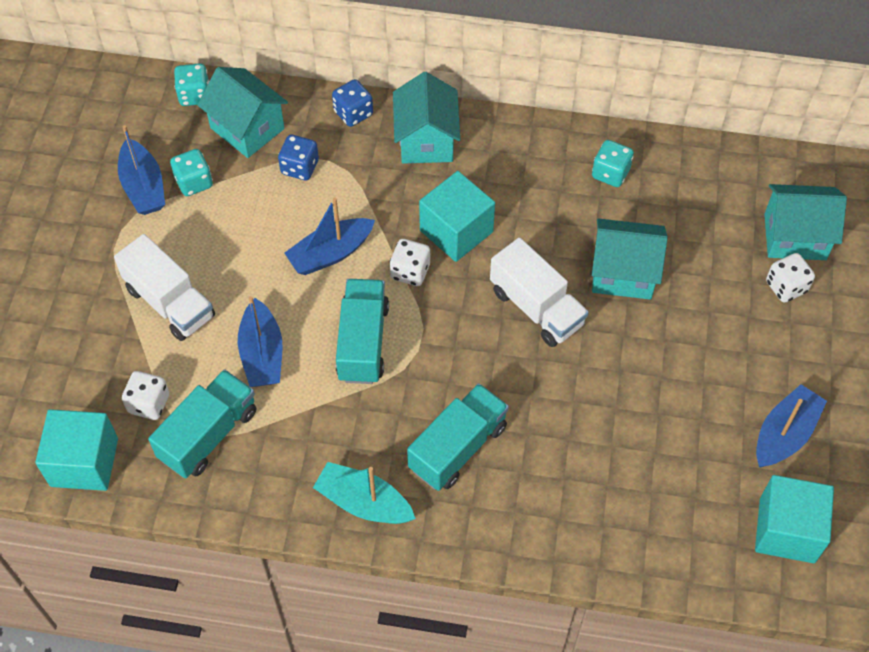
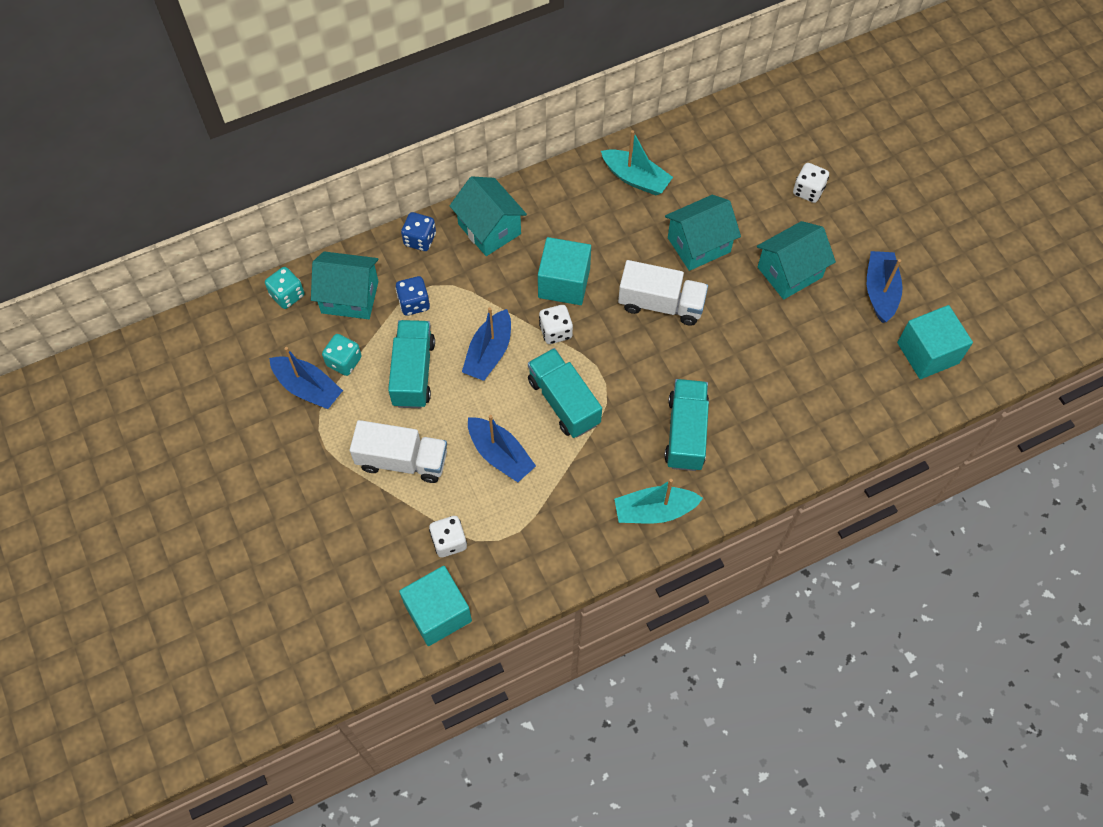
camera: 35 degrees left, 5 degrees up
turquoise truck [148,369,256,478] -> turquoise truck moved to [388,320,435,408]
turquoise dice [592,140,634,187] -> turquoise boat [601,130,673,195]
turquoise house [764,184,847,260] -> turquoise house moved to [757,221,836,300]

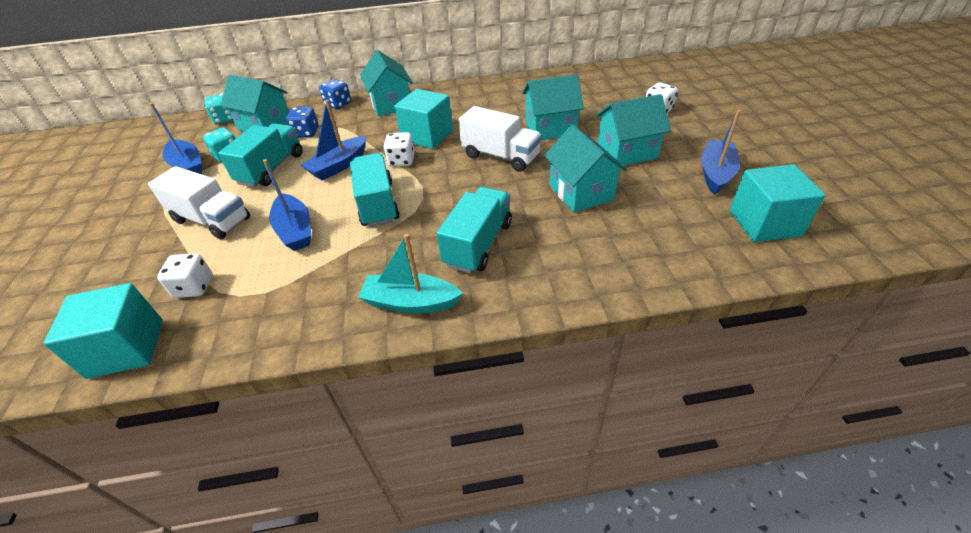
camera: 20 degrees right, 20 degrees down
turquoise boat [601,130,673,195] -> none
none -> turquoise house [544,124,627,213]

